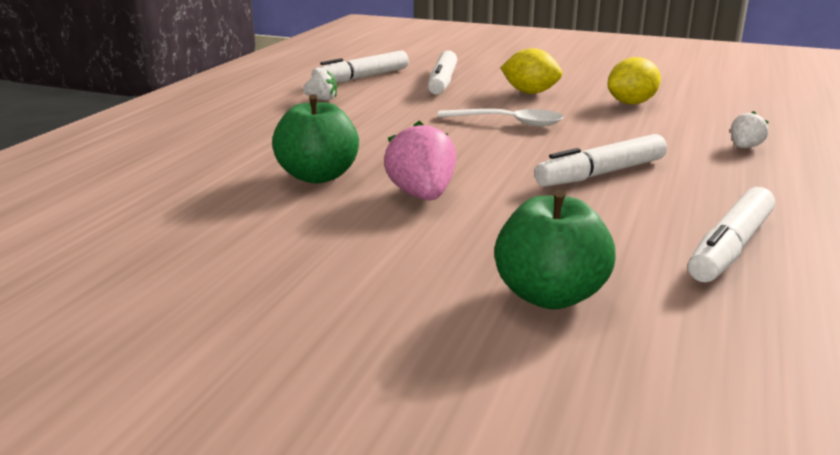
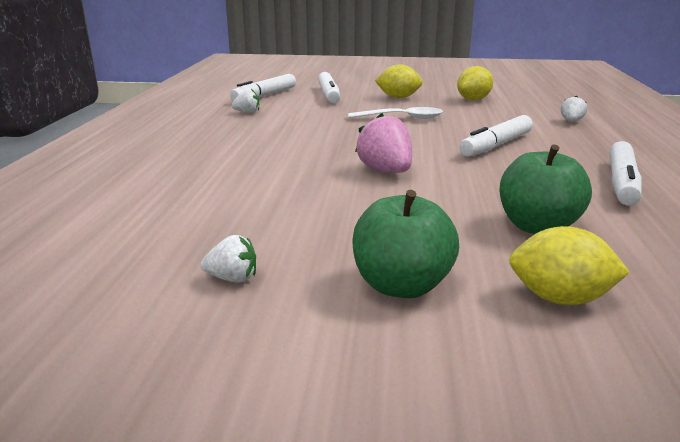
camera: 15 degrees left, 0 degrees up
green apple [272,94,359,183] -> green apple moved to [352,190,459,298]
none -> white strawberry [201,235,256,283]
none -> yellow lemon [509,226,630,305]

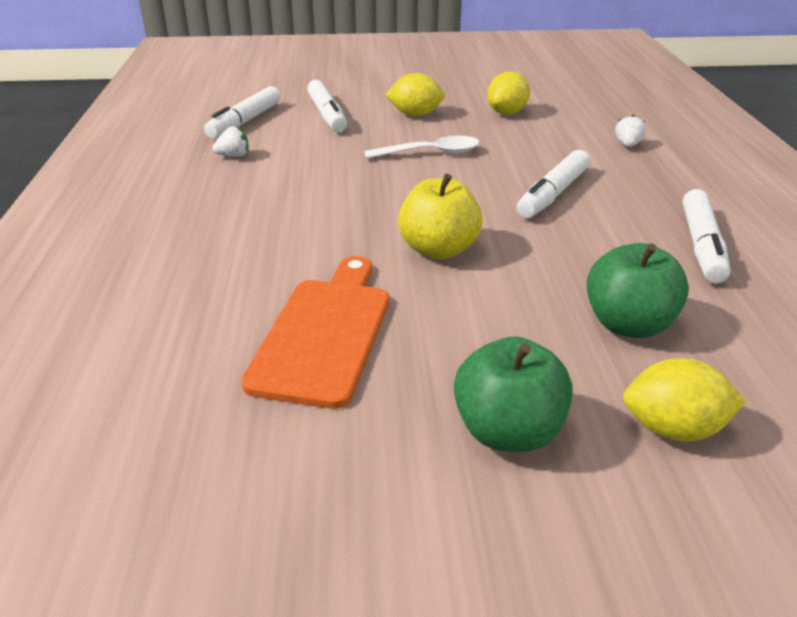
camera: 10 degrees left, 10 degrees up
white strawberry [201,235,256,283] -> none
pink strawberry [355,113,412,173] -> yellow apple [398,174,482,259]
none -> orange cutting board [241,256,389,409]

